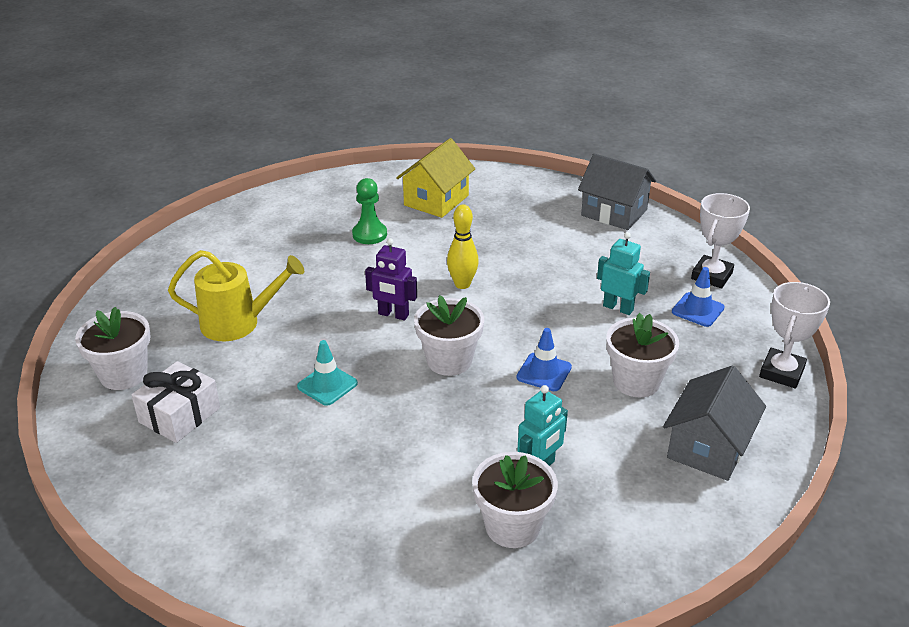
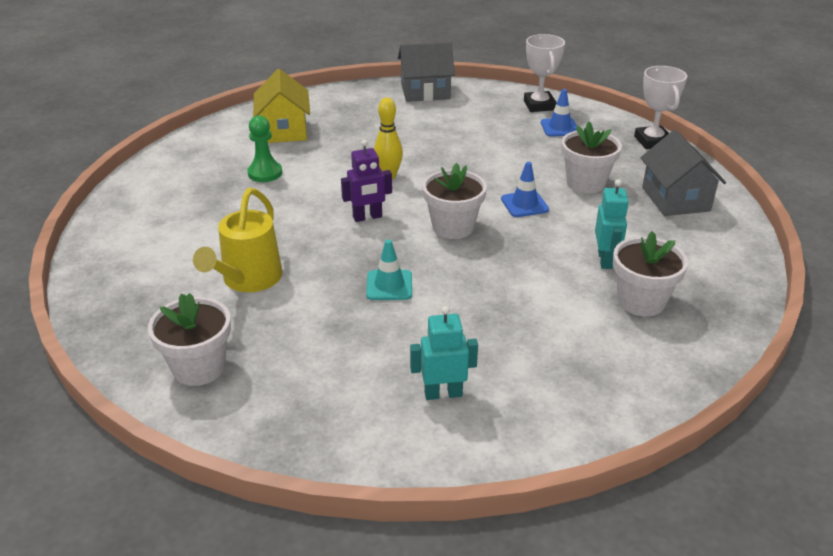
camera: 40 degrees left, 0 degrees up
white gift [131,361,220,443] -> none
yellow watering can [168,250,304,341] -> yellow watering can turned 150 degrees clockwise [193,188,283,292]
turquoise robot [597,232,650,315] -> turquoise robot moved to [410,306,478,400]

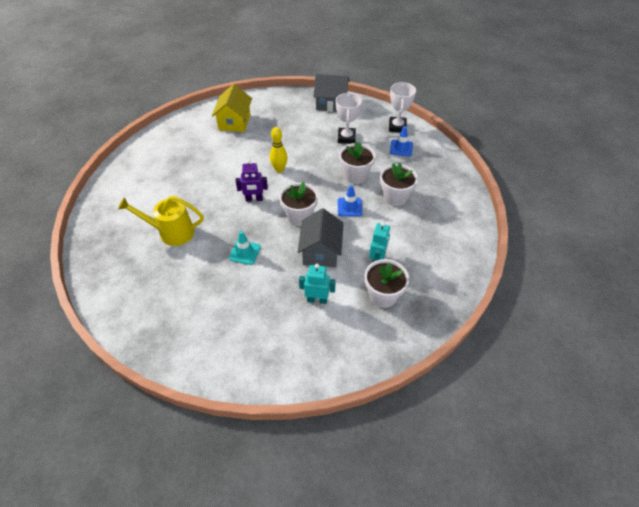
camera: 15 degrees right, 15 degrees up
white flower pot [148,293,231,386] -> white flower pot moved to [339,141,376,184]
yellow watering can [193,188,283,292] -> yellow watering can turned 60 degrees clockwise [118,196,204,246]
green pawn [247,116,282,182] -> none
turquoise robot [410,306,478,400] -> turquoise robot moved to [299,264,336,304]
white trophy [634,66,687,149] -> white trophy moved to [336,93,362,144]
grey house [640,130,726,216] -> grey house moved to [298,208,344,267]

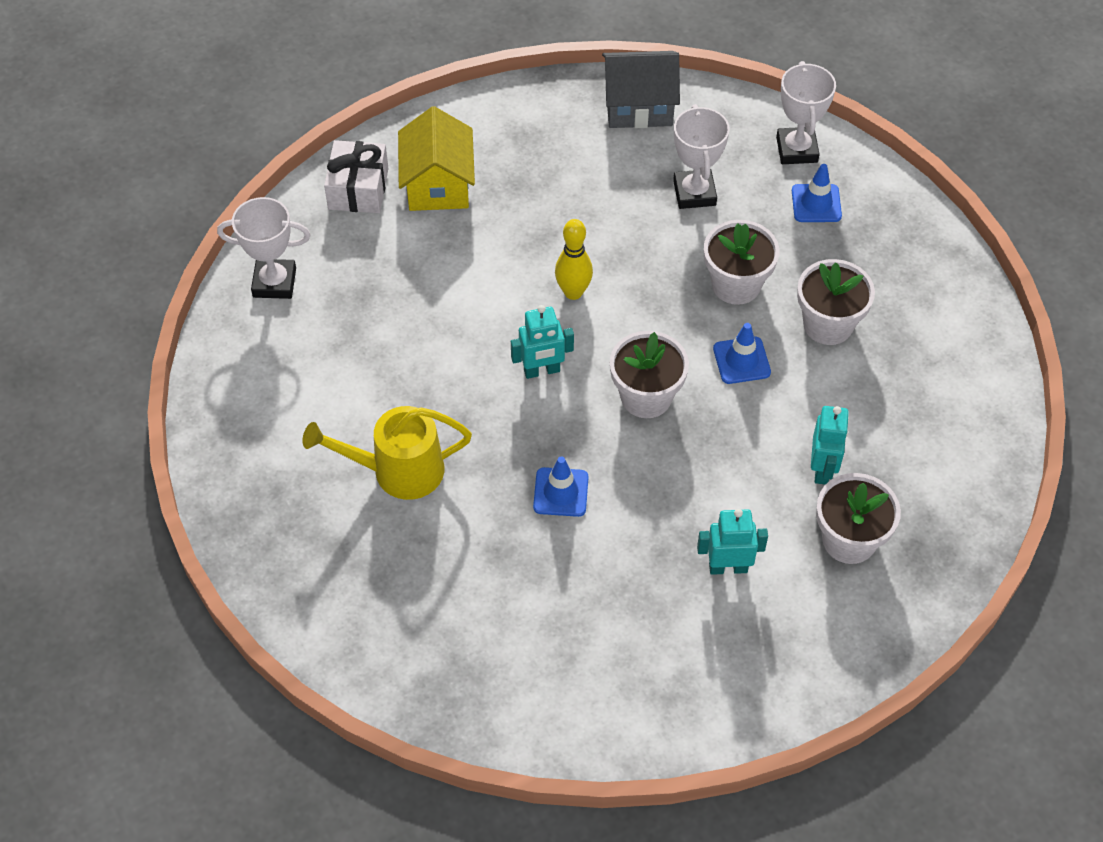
camera: 10 degrees left, 5 degrees up
turquoise traffic cone [229,231,261,265] -> blue traffic cone [533,457,589,517]
purple robot [236,160,268,202] -> turquoise robot [511,305,574,379]
grey house [298,208,344,267] -> none
none -> white trophy [217,197,310,299]
none -> white gift [324,140,389,213]

